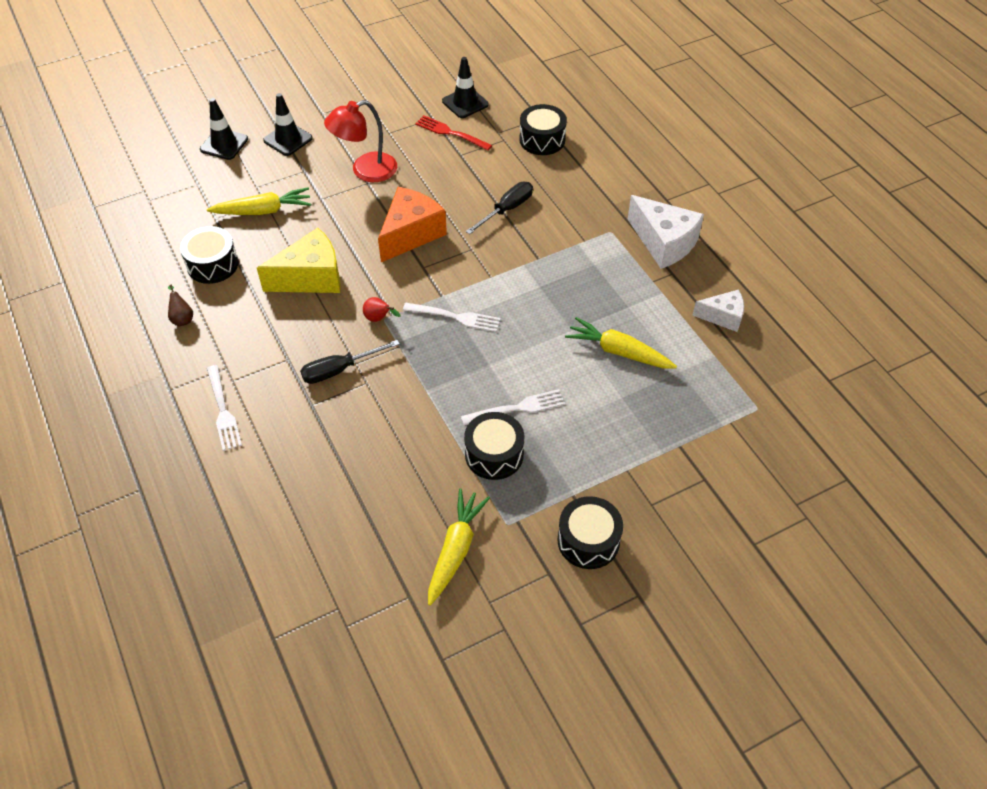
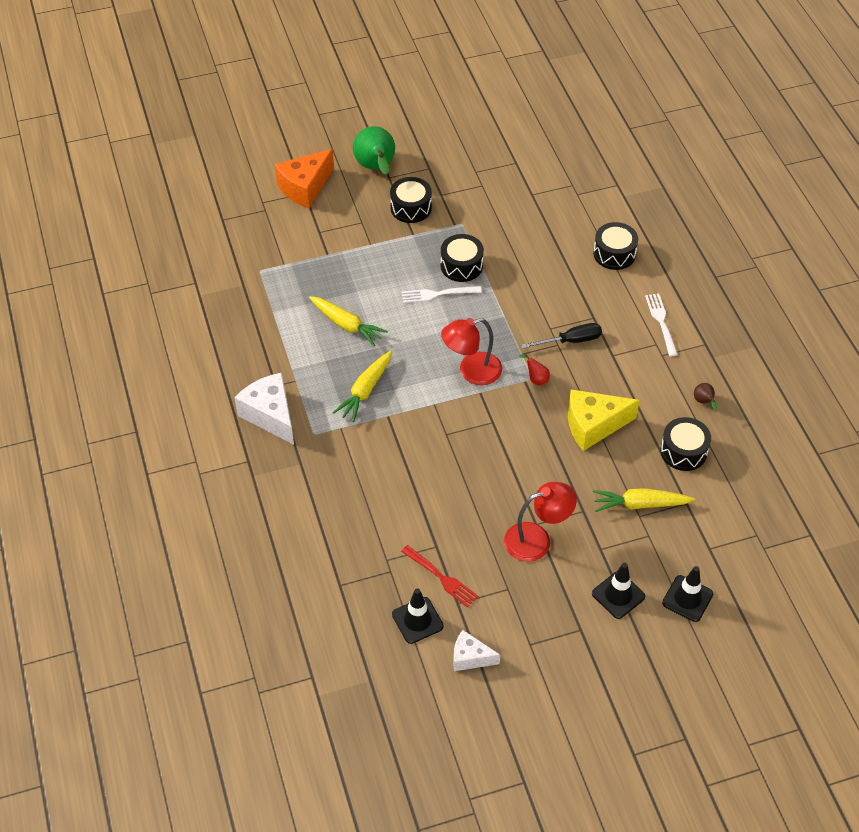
camera: 170 degrees left, 0 degrees up
orange cheese [378,187,447,262] -> orange cheese moved to [275,149,334,208]
white fork [403,303,501,332] -> red lamp [441,318,502,385]
yellow carrot [428,488,490,606] -> yellow carrot moved to [333,351,392,422]
black screwdriver [466,182,533,234] -> none
black drum [520,104,567,155] -> black drum moved to [593,222,638,270]
white cheese [692,289,744,332] -> white cheese moved to [453,630,500,671]
none -> green pear [353,126,395,175]

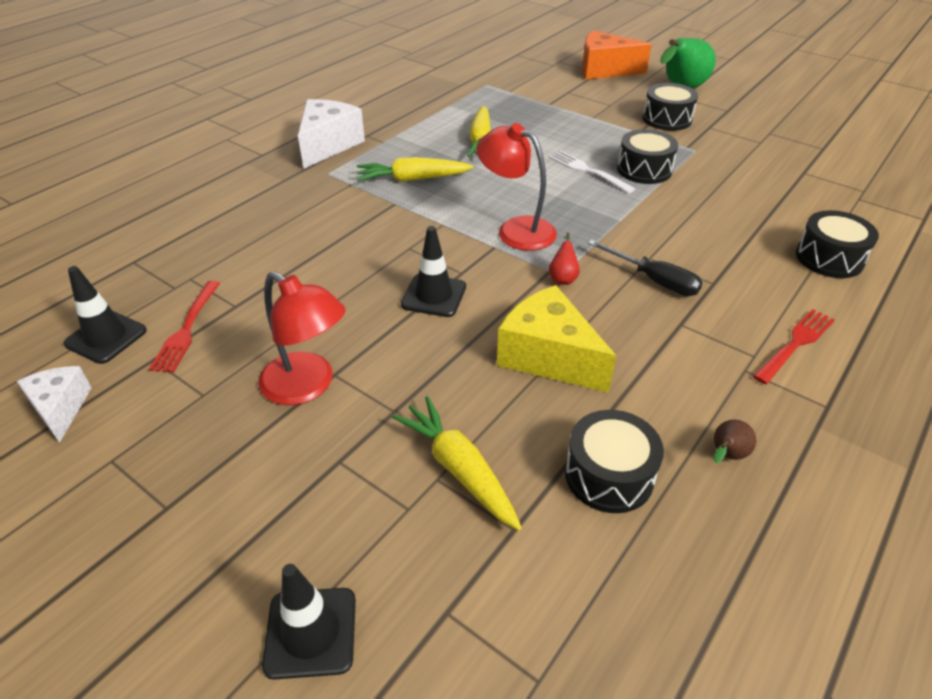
camera: 55 degrees right, 10 degrees down
black traffic cone [592,563,645,619] -> black traffic cone moved to [401,226,466,317]
white fork [645,293,678,356] -> red fork [753,309,835,384]

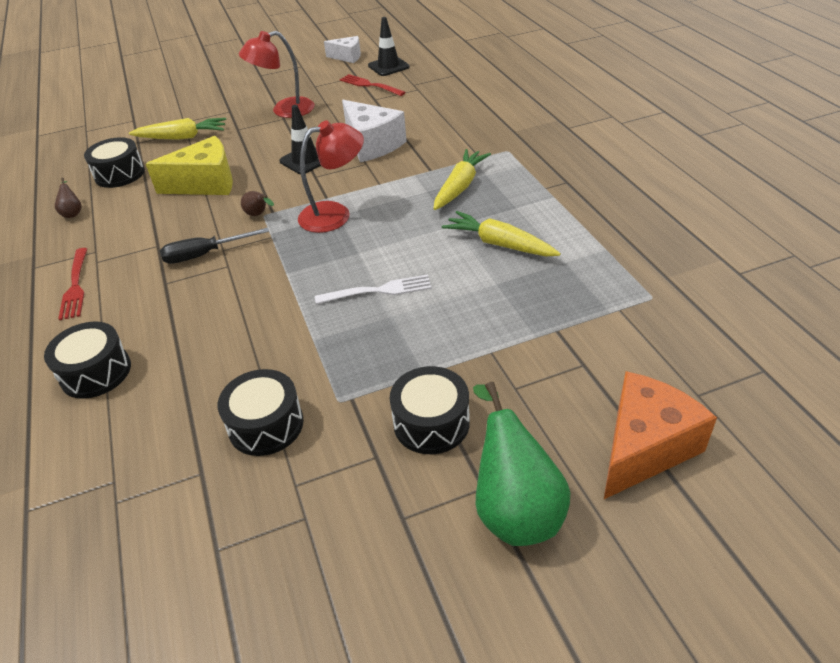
camera: 125 degrees right, 0 degrees up
black traffic cone [262,564,356,680] -> none
white cheese [298,99,365,168] -> white cheese moved to [342,100,407,162]
red pear [549,233,580,285] -> brown pear [241,191,274,216]
black drum [617,129,678,184] -> black drum moved to [218,369,304,456]

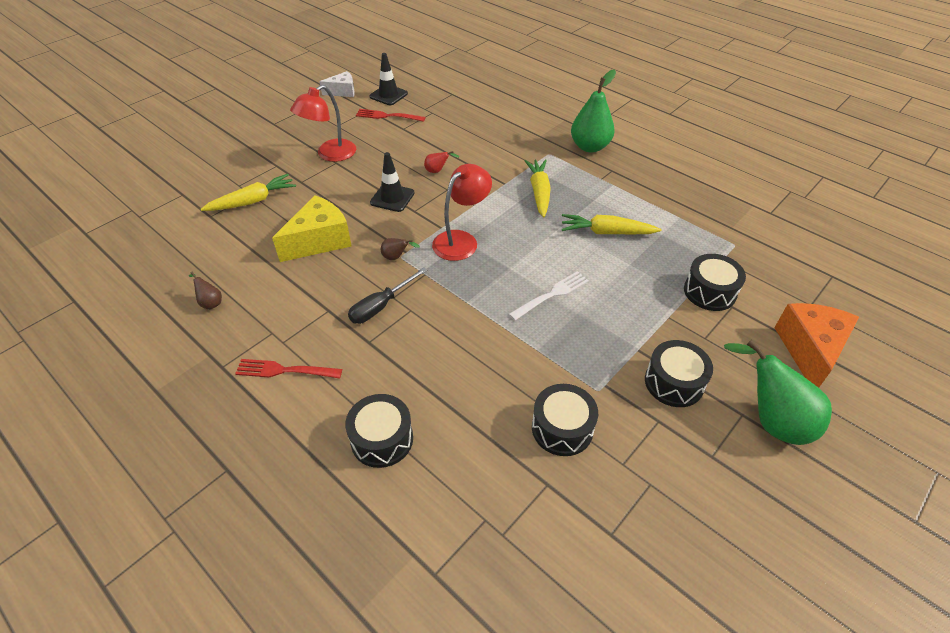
camera: 30 degrees left, 5 degrees up
red fork [58,248,87,320] -> red fork turned 135 degrees clockwise [235,359,342,378]
black drum [84,137,145,188] -> black drum moved to [684,254,746,311]
white cheese [342,100,407,162] -> red pear [424,151,459,173]
none -> green pear [571,69,616,153]

